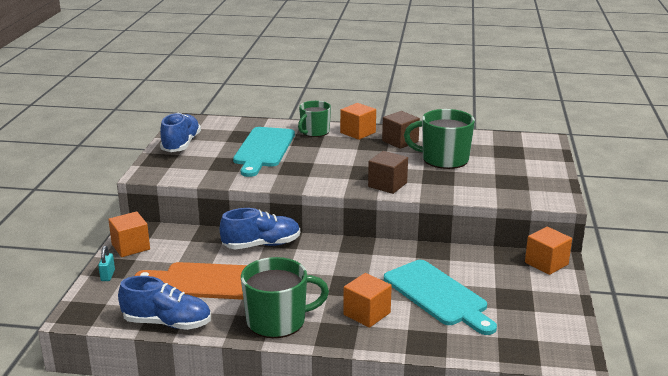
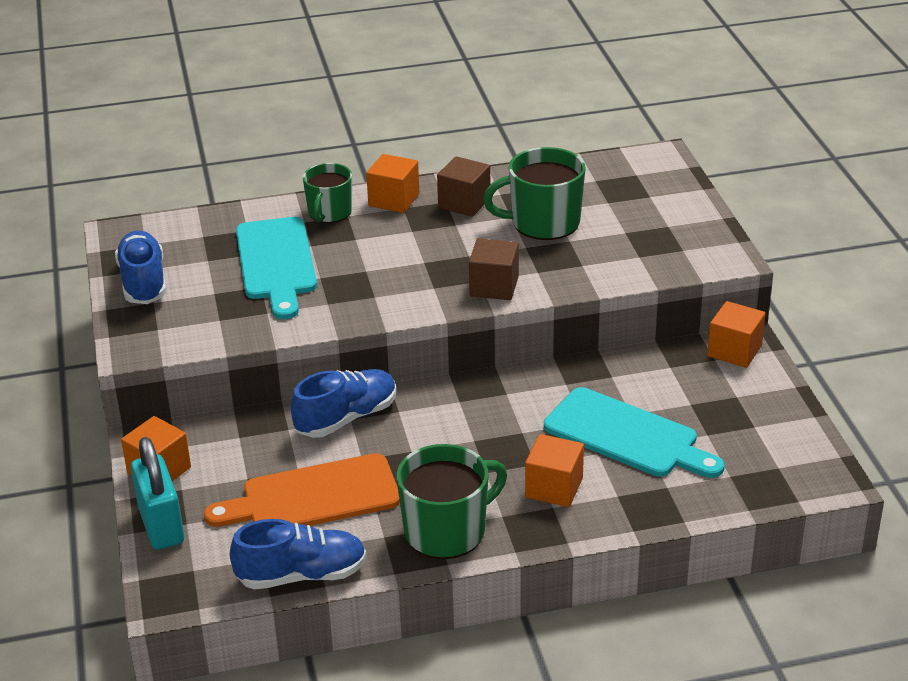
camera: 20 degrees left, 10 degrees up
turquoise padlock [98,246,115,281] -> turquoise padlock [131,437,184,550], size x2.16

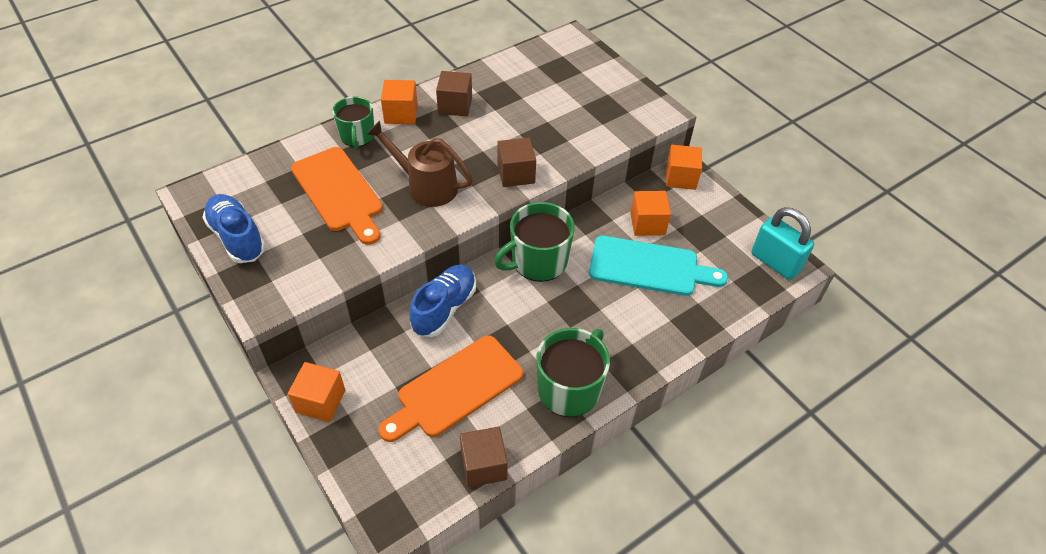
camera: 25 degrees left, 15 degrees up
turquoise padlock [131,437,184,550] -> turquoise padlock moved to [751,207,814,280]
blue shoe [230,519,367,590] -> brown cube [460,427,508,487]
turquoise cutting board [236,217,317,319] -> orange cutting board [291,147,383,245]
green mug [483,147,586,240] -> green mug moved to [494,202,575,282]
orange cube [525,434,584,507] -> orange cube moved to [630,191,671,236]
none -> brown watering can [366,121,473,207]

